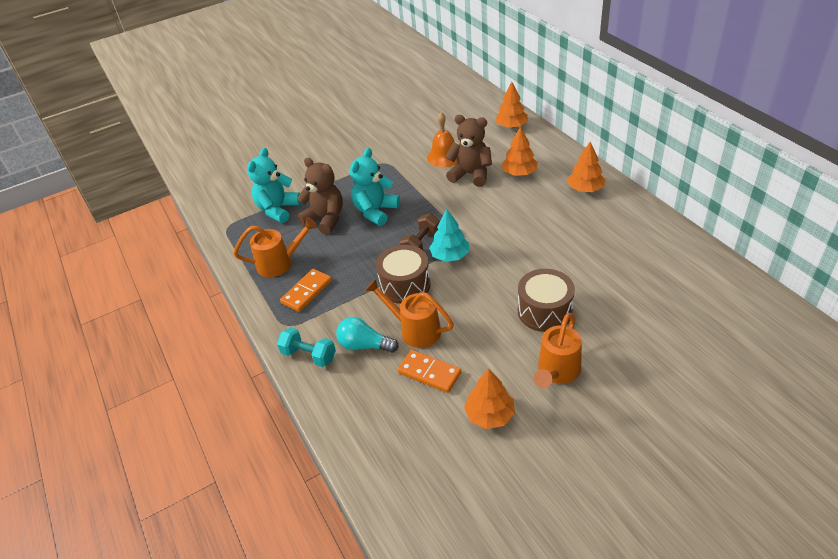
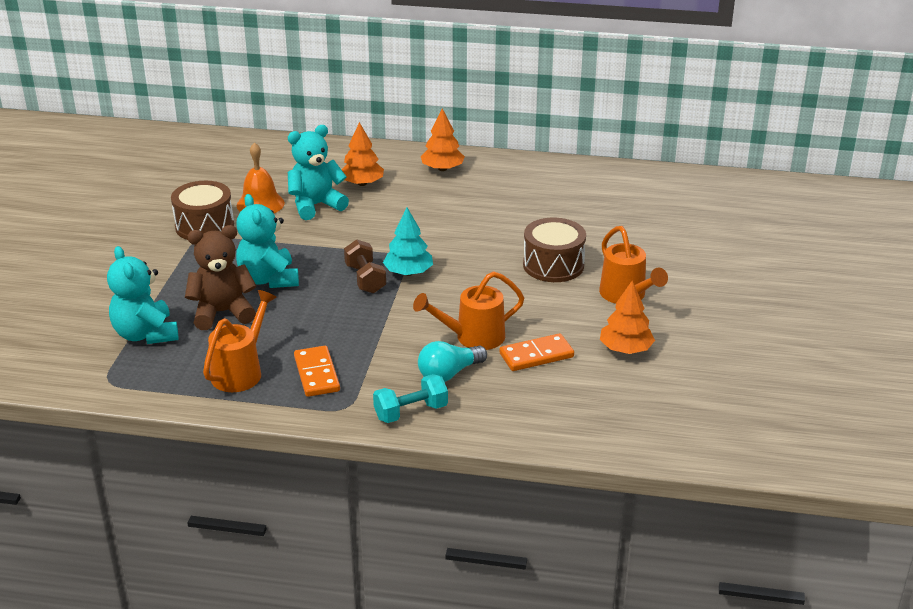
camera: 55 degrees left, 10 degrees down
brown drum [376,245,431,304] -> brown drum moved to [171,181,234,240]
brown teddy bear [445,115,492,187] -> turquoise teddy bear [288,125,349,220]
orange tree [495,82,528,128] -> none

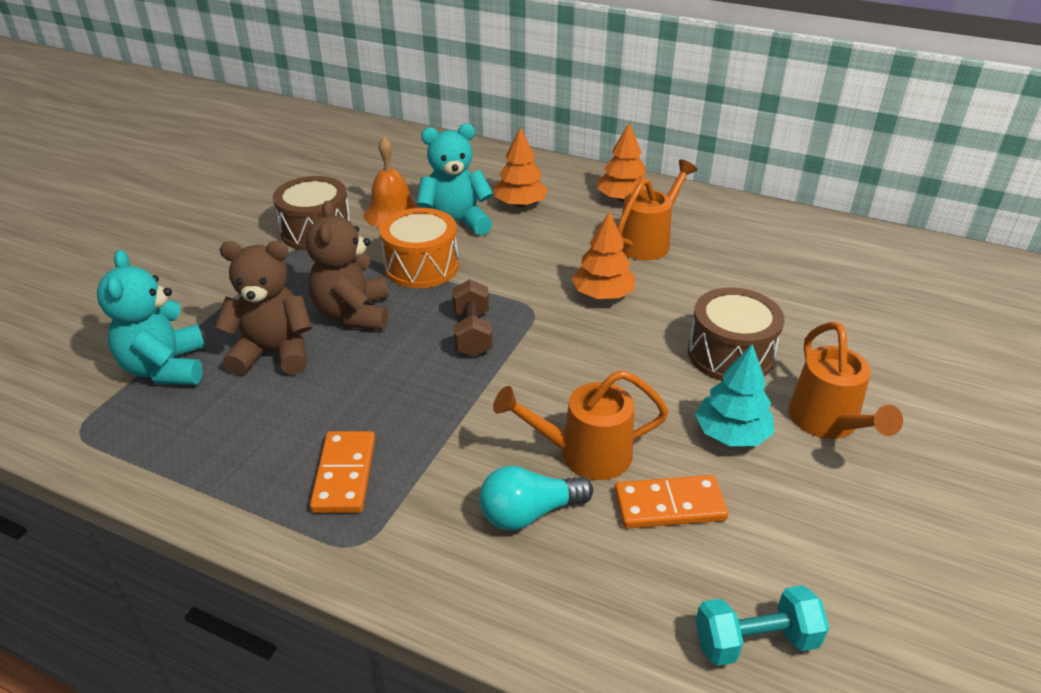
camera: 15 degrees right, 5 degrees up
orange watering can [203,290,277,392] -> orange watering can moved to [617,159,697,261]
turquoise teddy bear [236,194,299,288] -> brown teddy bear [306,201,389,330]
turquoise dumbbell [373,374,448,423] -> turquoise dumbbell moved to [695,585,829,666]
turquoise tree [383,208,433,276] -> turquoise tree moved to [695,344,775,446]
orange tree [600,280,655,354] -> orange tree moved to [571,211,635,299]
none -> orange drum [380,208,459,288]

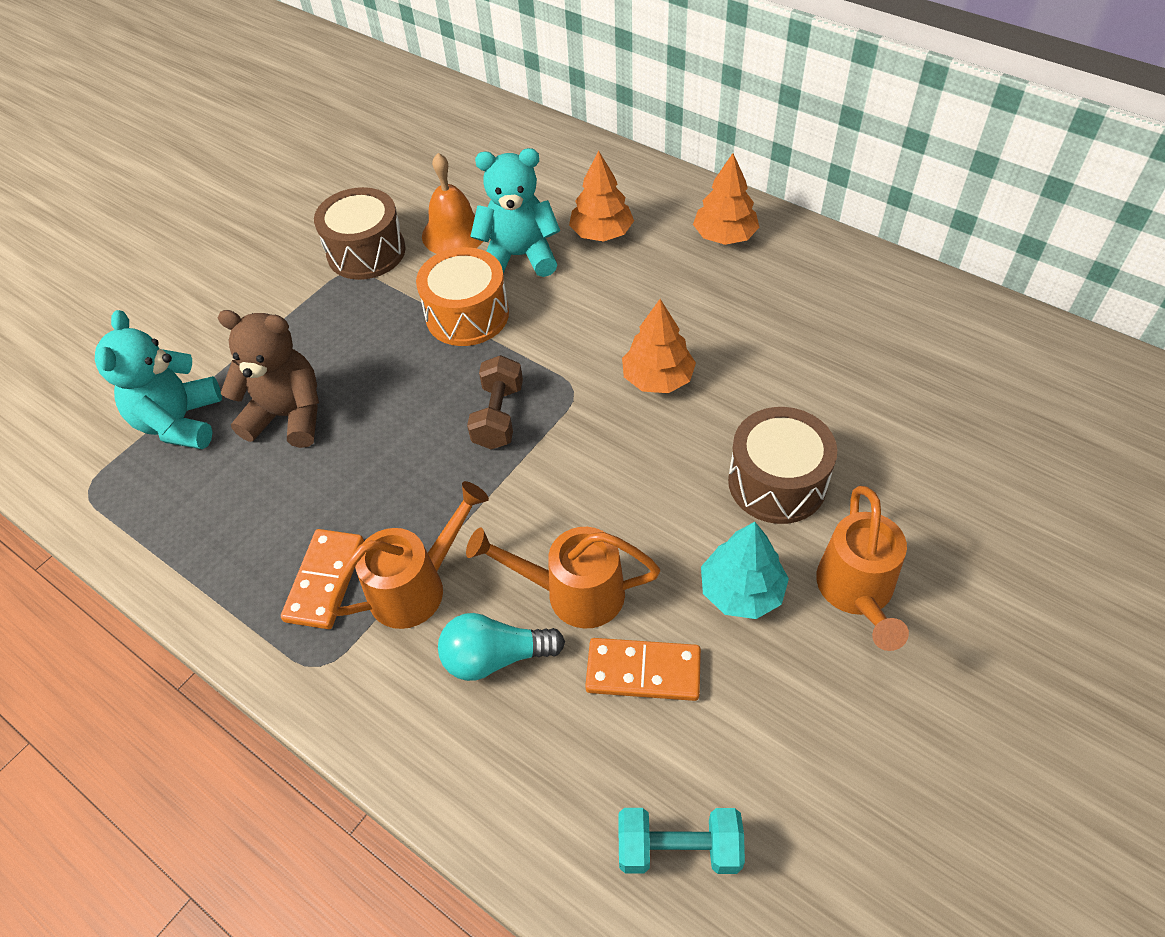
camera: 15 degrees right, 15 degrees up
brown teddy bear [306,201,389,330] -> none
orange watering can [617,159,697,261] -> orange watering can moved to [328,481,489,629]

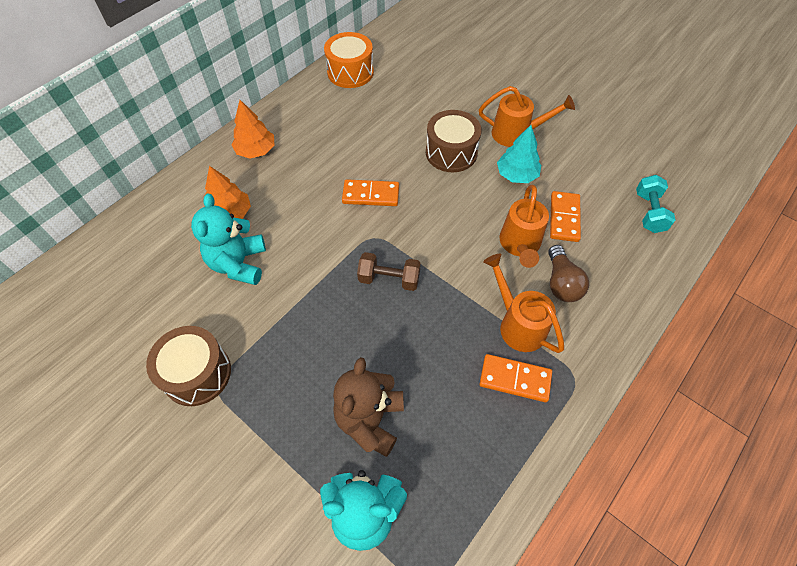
camera: 90 degrees left, 5 degrees up
orange drum [416,247,509,346] -> orange drum moved to [324,32,374,88]
orange bell [422,153,483,254] -> none
turquoise light bulb [438,613,565,681] -> brown light bulb [548,245,589,302]
orange tree [622,299,696,393] -> orange domino [342,179,399,206]

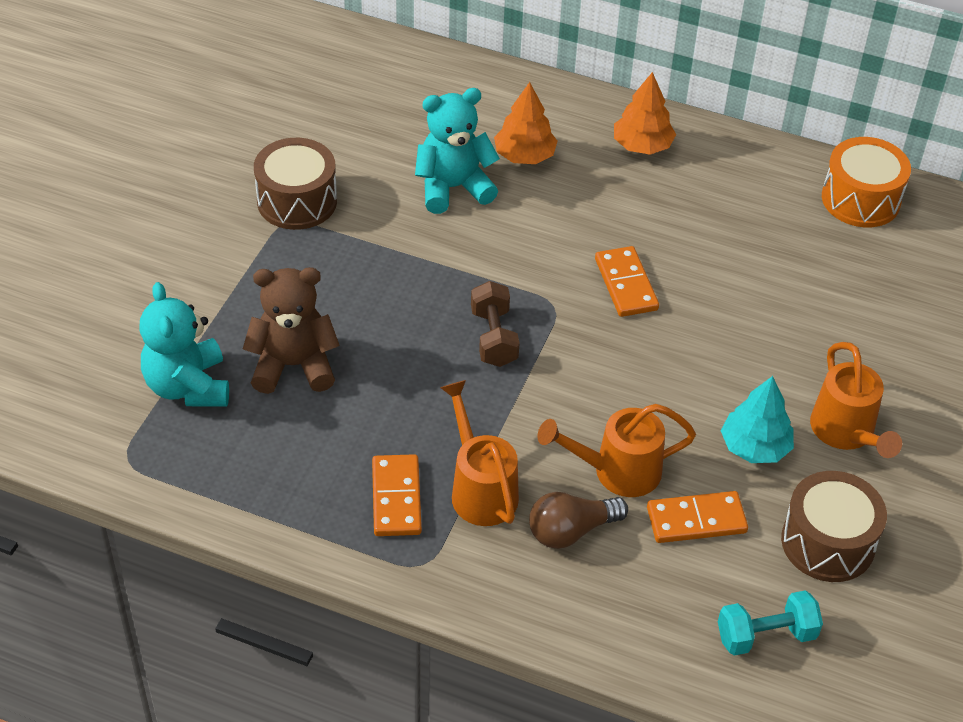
camera: 70 degrees right, 10 degrees down
brown drum [426,110,482,172] -> brown drum moved to [781,471,887,582]
orange watering can [483,254,564,353] -> orange watering can turned 60 degrees counterclockwise [440,380,519,526]

